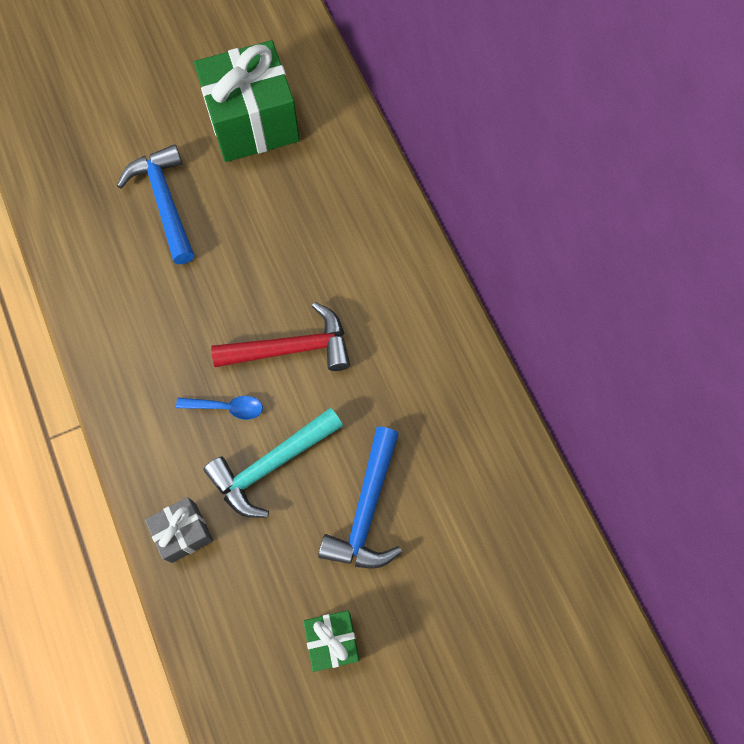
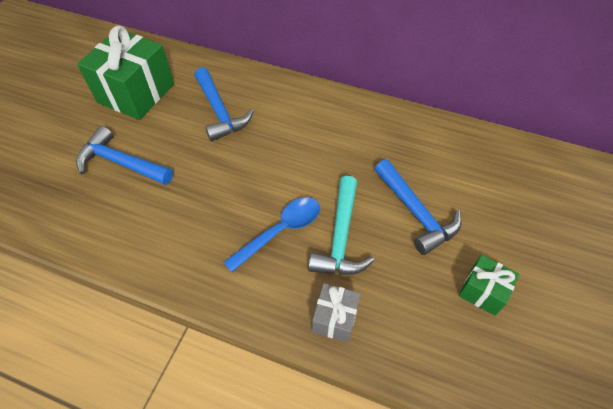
camera: 45 degrees left, 15 degrees down
blue spoon [176,396,263,420] -> blue spoon [223,197,320,272], size x1.60
red hammer [211,302,350,371] -> none
none -> blue hammer [194,67,254,142]

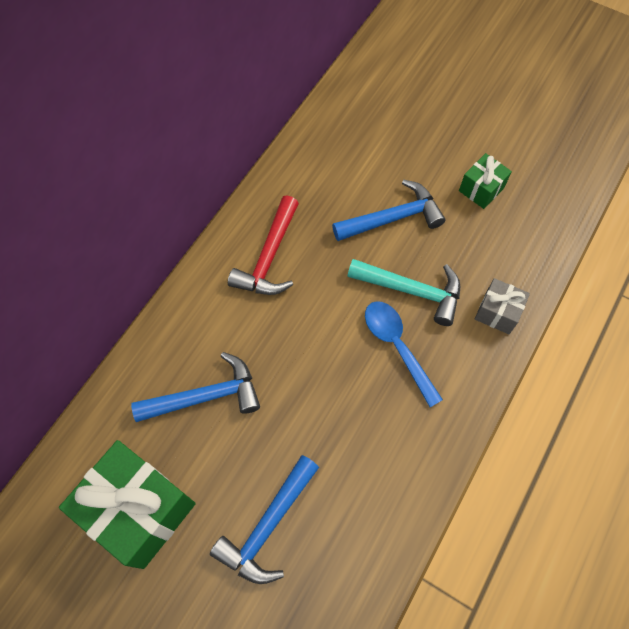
camera: 80 degrees left, 10 degrees up
none -> red hammer [228,196,299,295]

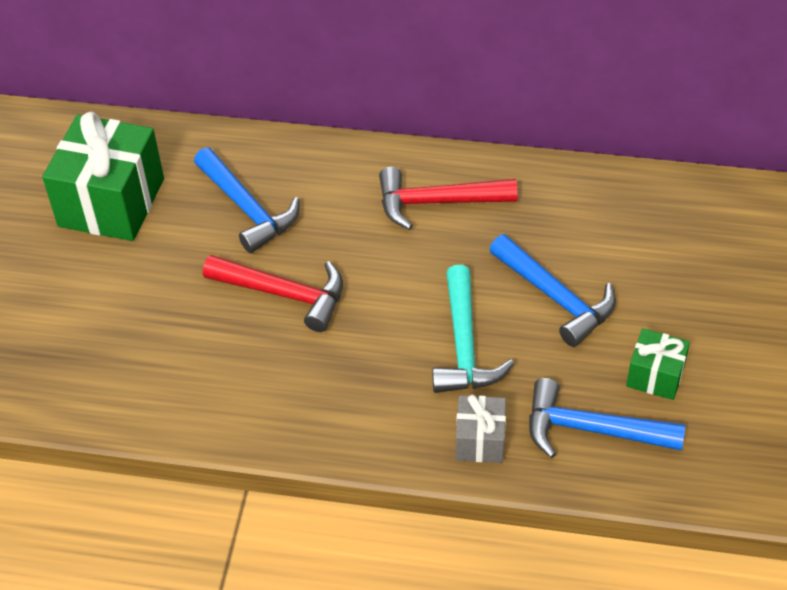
camera: 70 degrees right, 15 degrees down
blue hammer [210,455,319,584] -> blue hammer moved to [529,378,685,458]
blue spoon [365,301,443,407] -> none
none -> red hammer [203,255,343,332]

